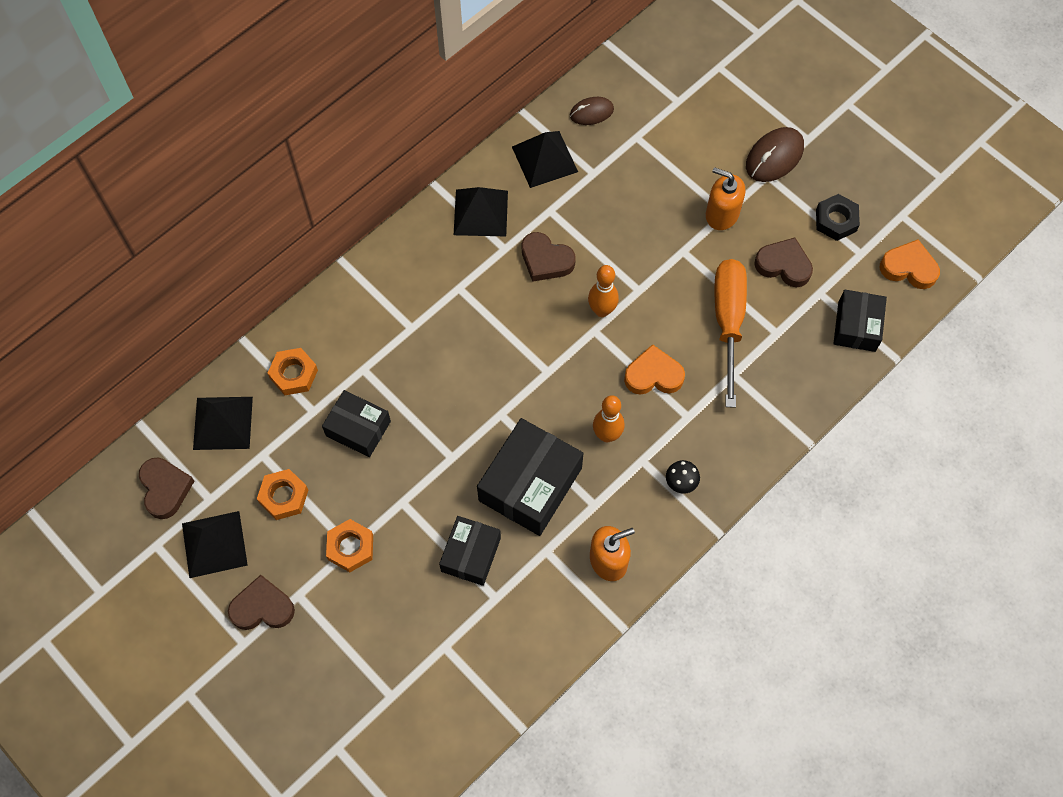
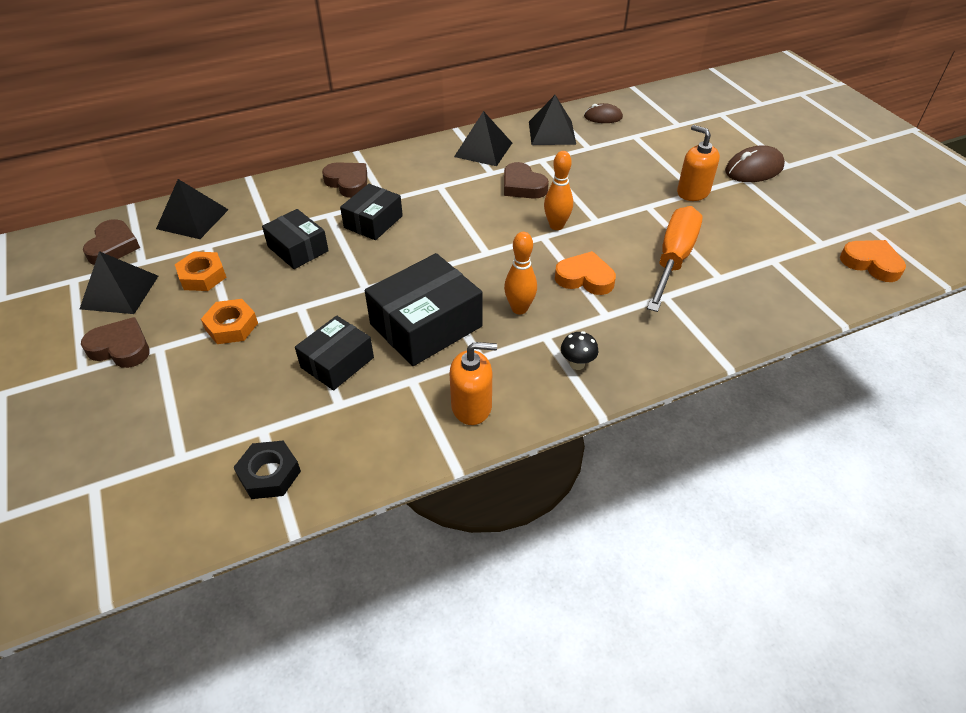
camera: 20 degrees right, 20 degrees down
orange nut [268,348,318,395] -> none
brown heart [754,238,813,287] -> brown heart moved to [322,162,367,198]
black nut [816,194,860,241] -> black nut moved to [234,441,301,499]
black box [833,290,887,352] -> black box moved to [340,184,403,240]

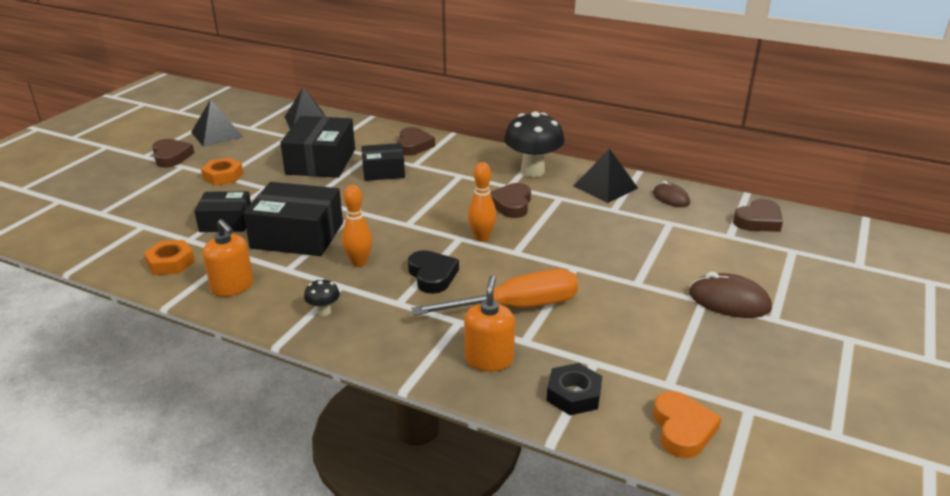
camera: 50 degrees right, 15 degrees down
brown heart [83,219,140,265] -> brown heart moved to [733,199,783,232]
orange nut [175,251,227,291] -> orange nut moved to [144,240,195,275]
black nut [234,441,301,499] -> black nut moved to [547,363,602,415]
black box [262,209,329,269] -> black box [280,116,355,178], size x1.62
black pyramid [454,111,512,166] -> black mushroom [504,111,565,177]
orange heart [555,251,616,295] -> black heart [408,250,459,294]
orange soap dispenser [677,125,720,201] -> orange soap dispenser moved to [464,275,515,372]

